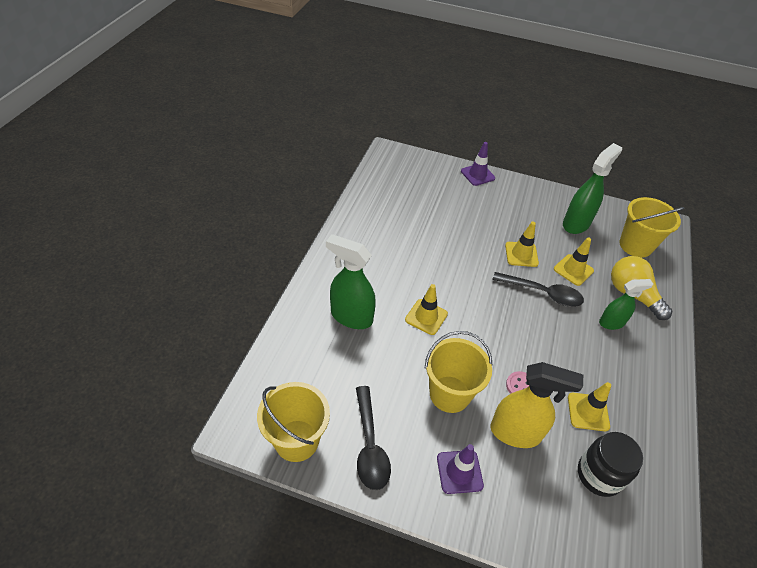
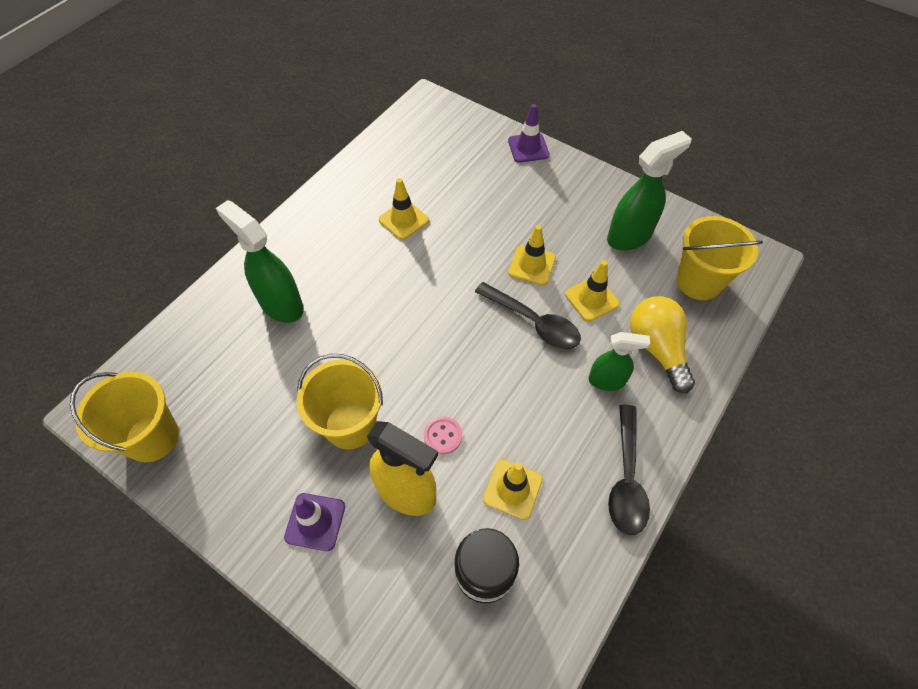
camera: 20 degrees right, 10 degrees up
black spoon [356,386,391,490] -> black spoon moved to [608,405,650,535]
yellow traffic cone [405,284,448,335] -> yellow traffic cone moved to [379,178,429,240]

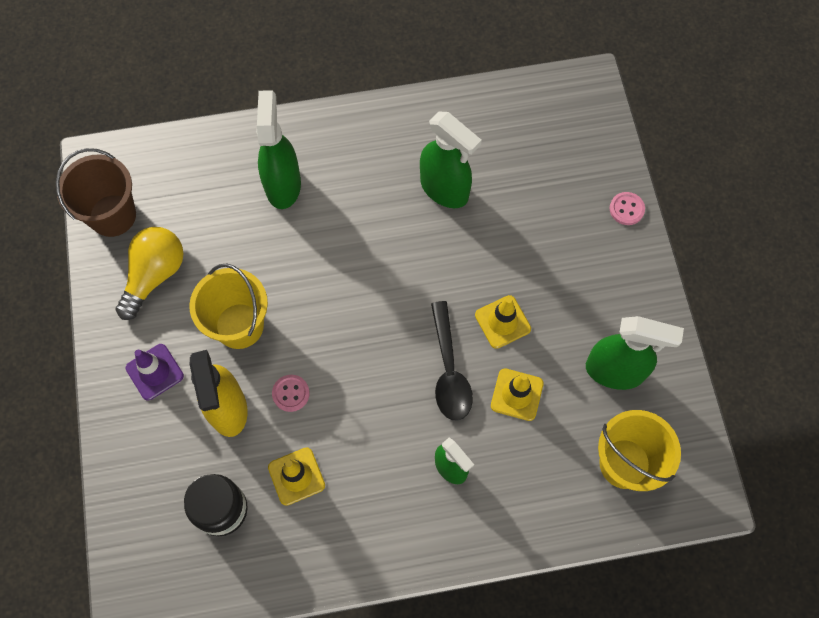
camera: 45 degrees right, 10 degrees up
yellow bucket [70,372,179,462] -> brown bucket [56,148,136,237]
yellow traffic cone [379,178,429,240] -> green spray bottle [420,111,482,208]
purple traffic cone [508,104,550,163] -> pink button [610,192,645,225]
black spoon [608,405,650,535] -> none
yellow light bulb [630,296,695,393] -> yellow light bulb moved to [116,227,183,320]

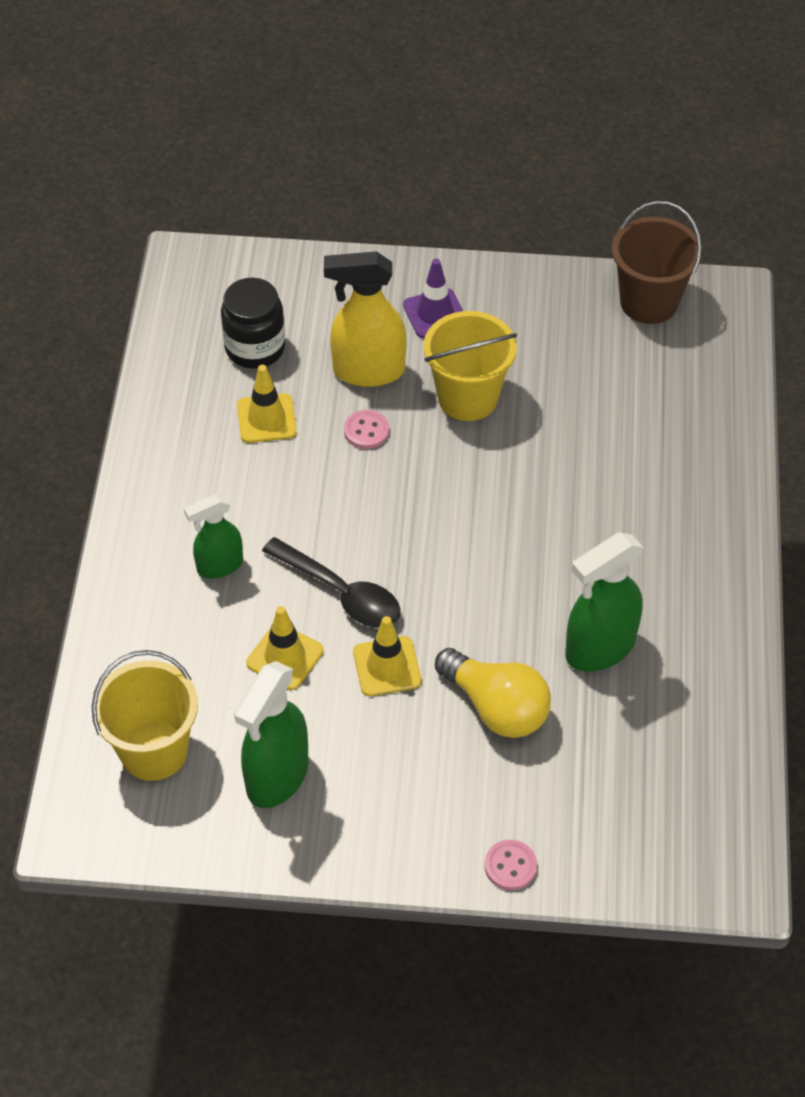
camera: 105 degrees right, 15 degrees down
yellow light bulb [116,227,183,320] -> yellow light bulb moved to [435,648,551,738]
green spray bottle [256,90,301,209] -> none
black spoon [431,301,473,421] -> black spoon turned 150 degrees counterclockwise [262,537,401,628]

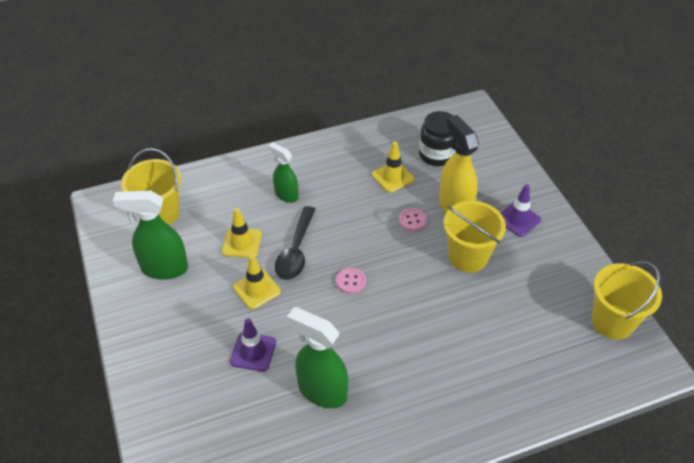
camera: 65 degrees right, 5 degrees down
yellow light bulb [435,648,551,738] -> purple traffic cone [230,318,276,372]
pink button [485,840,537,890] -> pink button moved to [336,268,366,294]
brown bucket [612,201,702,324] -> yellow bucket [592,261,662,340]

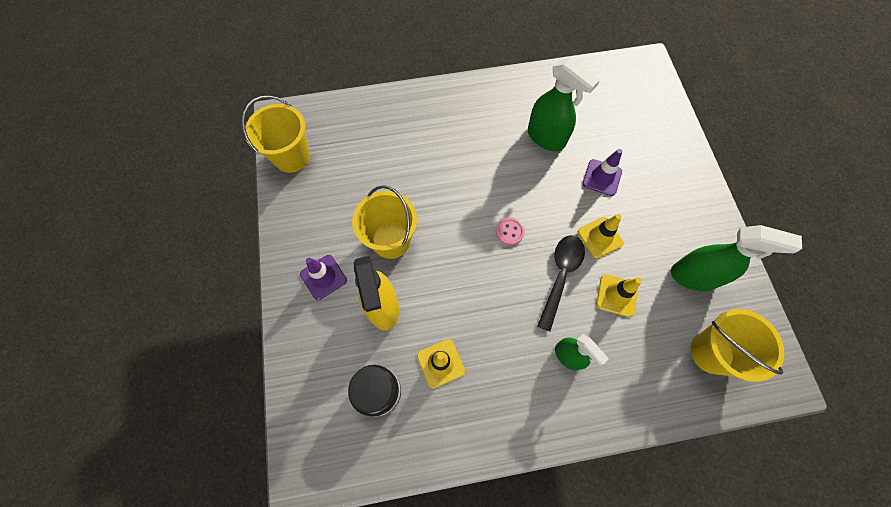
camera: 170 degrees left, 20 degrees up
pink button [399,208,427,232] -> none

